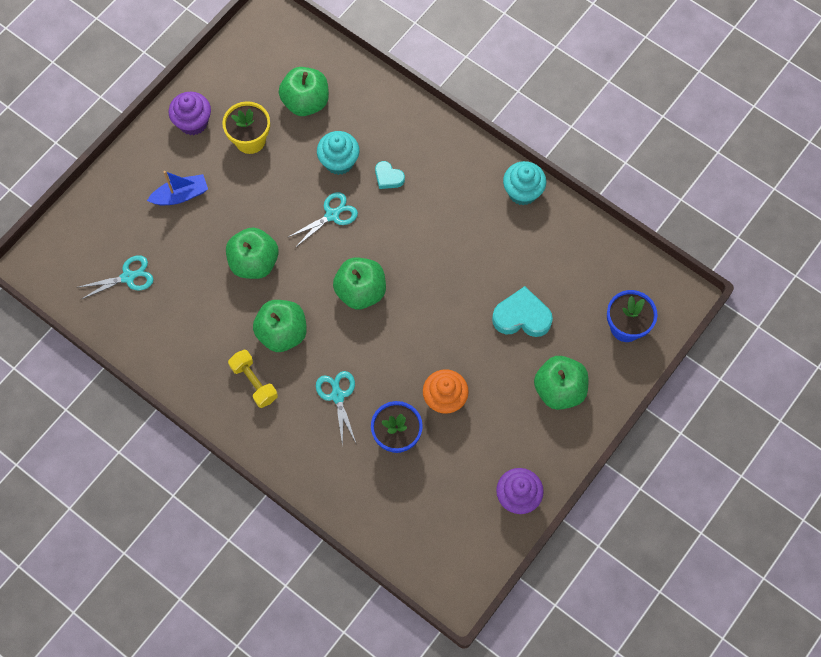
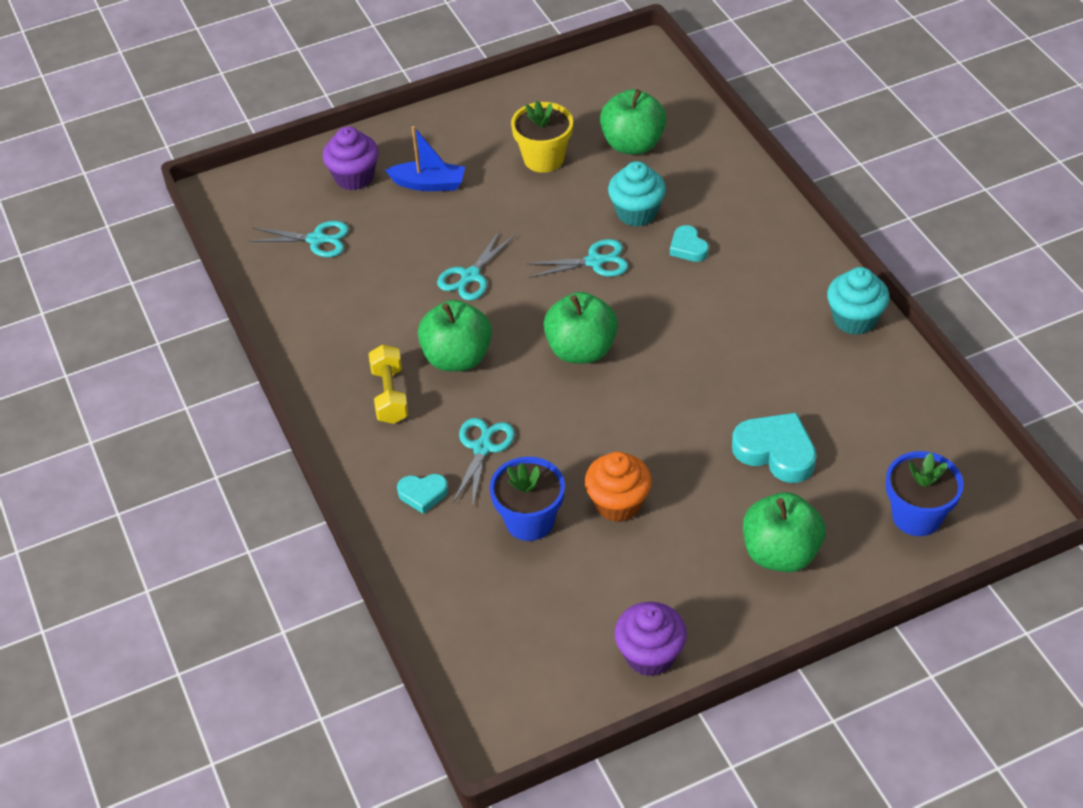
camera: 30 degrees right, 20 degrees down
purple cupcake [168,92,211,135] -> purple cupcake moved to [323,126,379,190]
green apple [226,227,279,279] -> turquoise scissors [437,230,515,300]
none -> turquoise heart [397,474,448,514]

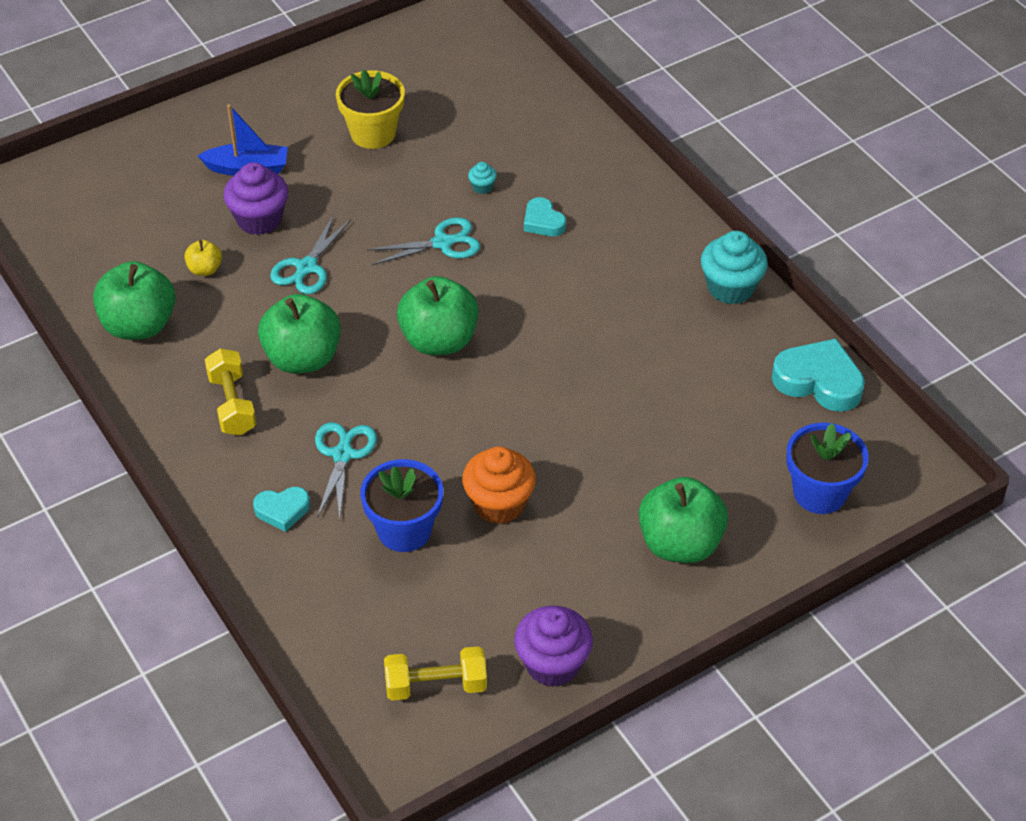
camera: 10 degrees left, 0 degrees up
turquoise scissors [249,221,349,257] -> none
purple cupcake [323,126,379,190] -> purple cupcake moved to [223,162,288,235]
green apple [600,89,667,154] -> green apple moved to [93,261,176,340]
turquoise cupcake [608,161,666,227] -> turquoise cupcake [468,162,497,194], size x0.45
turquoise heart [732,413,817,483] -> turquoise heart moved to [772,339,865,412]
none -> yellow apple [184,240,222,276]
none -> yellow dumbbell [384,646,487,701]

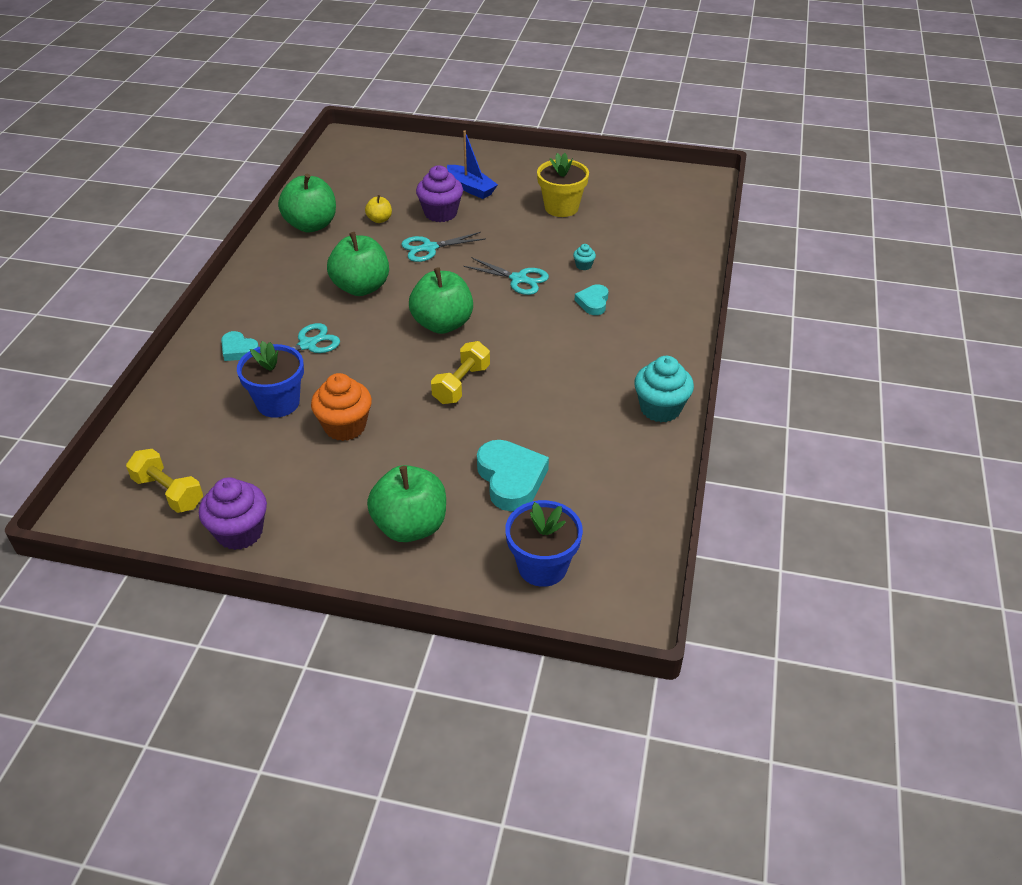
camera: 45 degrees right, 5 degrees down
yellow dumbbell [205,348,256,435] -> yellow dumbbell moved to [431,341,490,404]
turquoise heart [772,339,865,412] -> turquoise heart moved to [477,440,549,511]

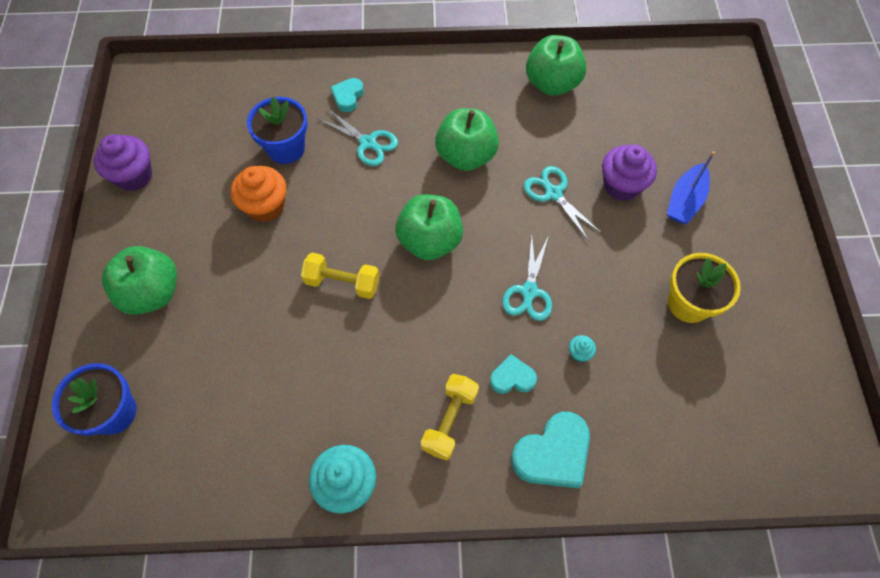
camera: 75 degrees right, 20 degrees up
yellow dumbbell [126,449,203,513] -> yellow dumbbell moved to [421,374,479,461]
yellow apple [365,195,392,223] -> none
turquoise heart [477,440,549,511] -> turquoise heart moved to [511,412,590,488]

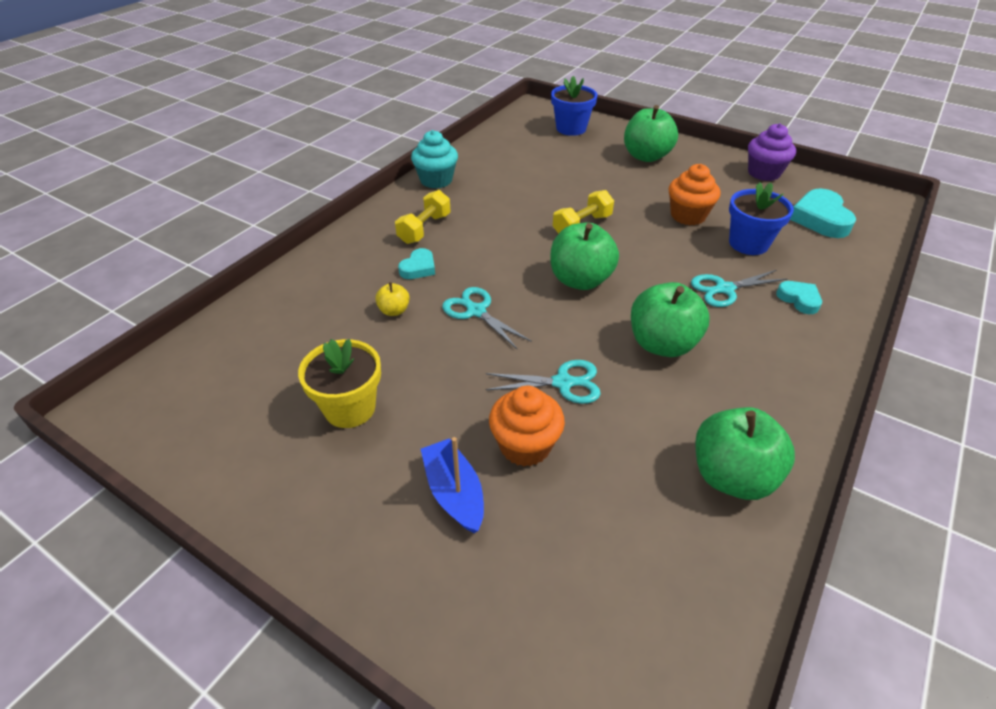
camera: 125 degrees right, 20 degrees down
yellow dumbbell [421,374,479,461] -> yellow dumbbell turned 60 degrees clockwise [395,190,451,244]
turquoise heart [511,412,590,488] -> turquoise heart moved to [790,189,856,238]
turquoise cupcake [569,335,596,362] -> yellow apple [375,282,410,316]
purple cupcake [602,144,657,201] -> orange cupcake [489,386,565,467]

